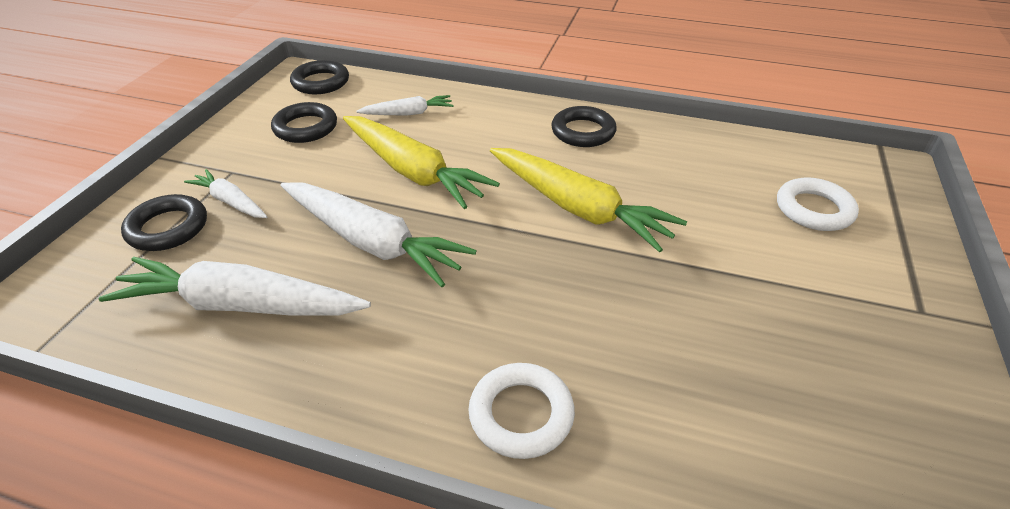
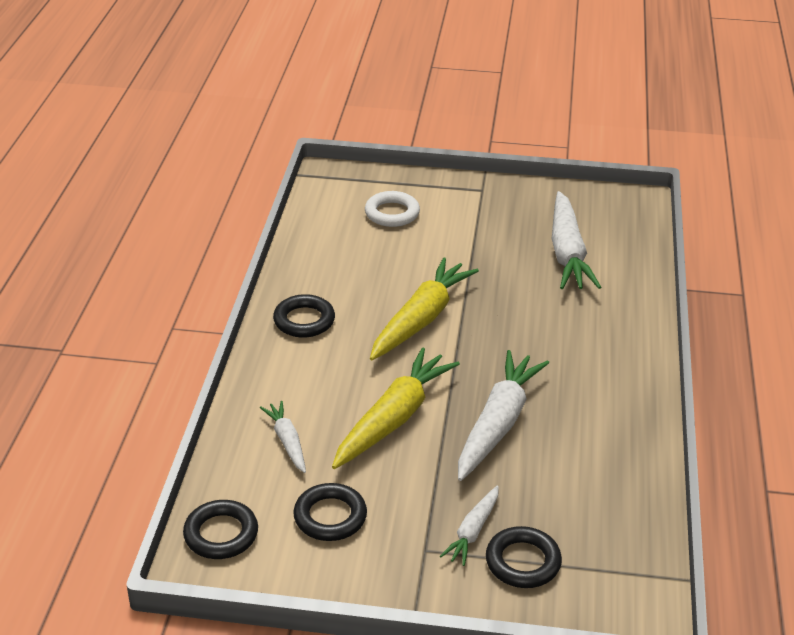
camera: 100 degrees left, 5 degrees down
white carrot [99,257,371,316] -> white carrot moved to [552,191,601,289]
white ring [468,363,575,459] -> none

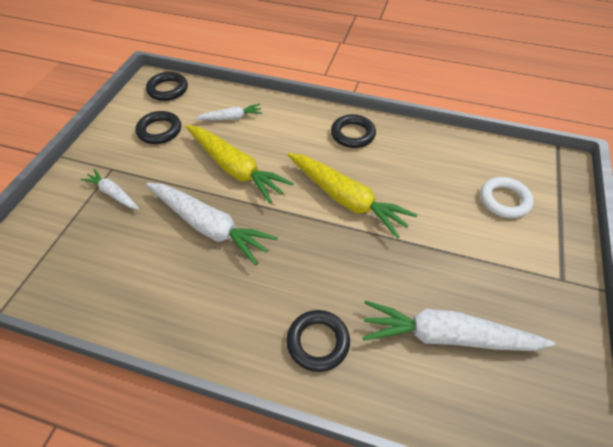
camera: 100 degrees right, 15 degrees up
black ring [486,526,562,588] -> black ring moved to [286,310,350,372]

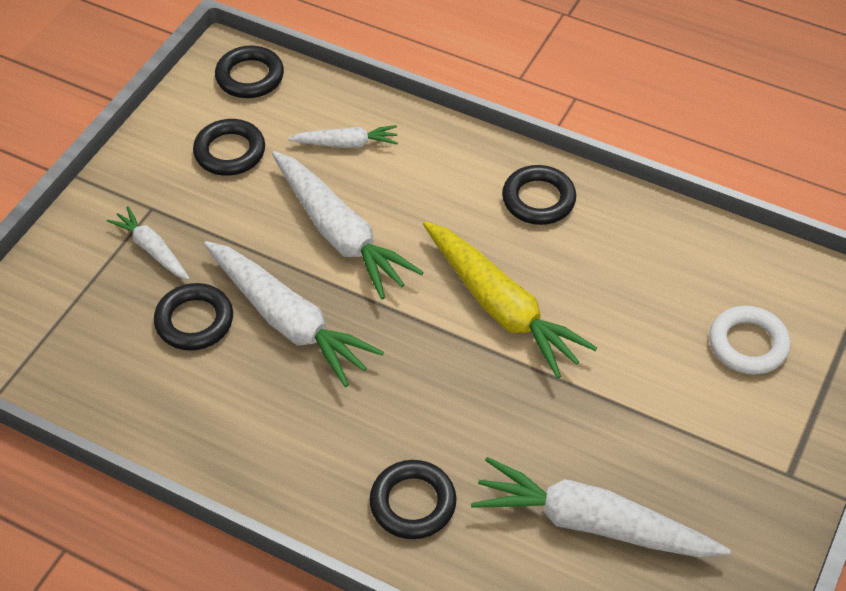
camera: 10 degrees right, 0 degrees up
yellow carrot [186,125,294,204] -> white carrot [272,151,423,299]
none -> black ring [154,283,233,350]

